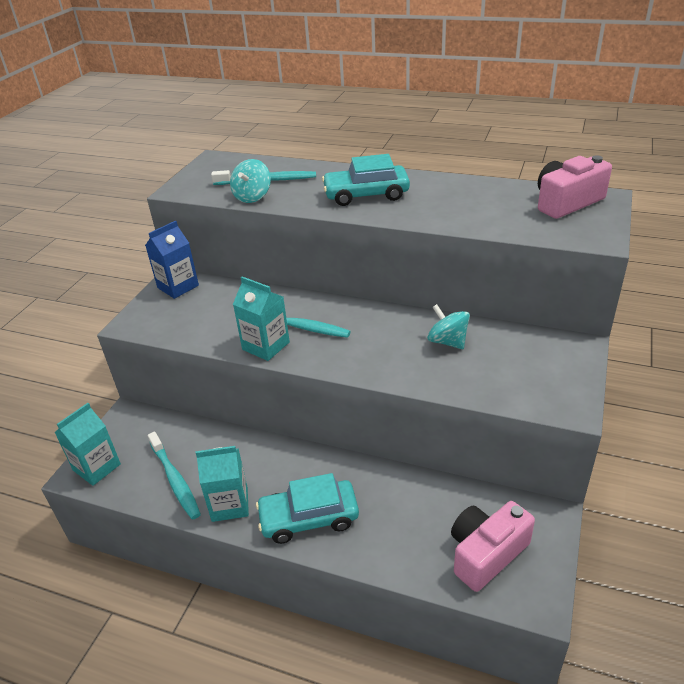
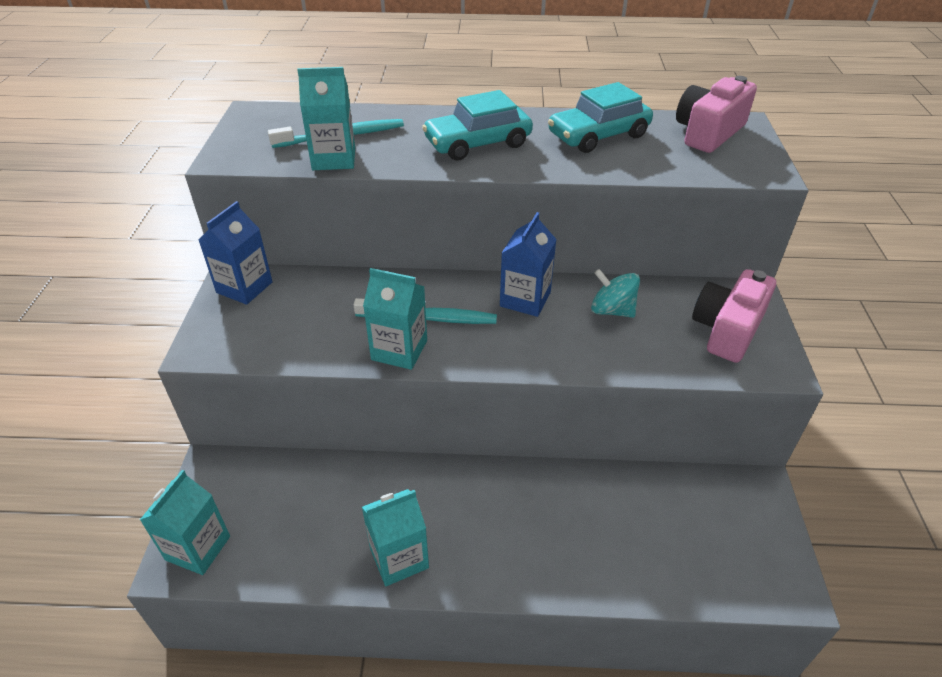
camera: 20 degrees left, 5 degrees up
turquoise toothbrush [148,432,201,520] -> none
turquoise spinning top [230,159,271,203] -> turquoise carton [297,67,355,170]
turquoise car [256,473,359,544] -> turquoise car moved to [548,82,653,153]
pink camera [451,501,535,592] -> pink camera moved to [692,269,776,363]
none -> blue carton [500,212,557,317]

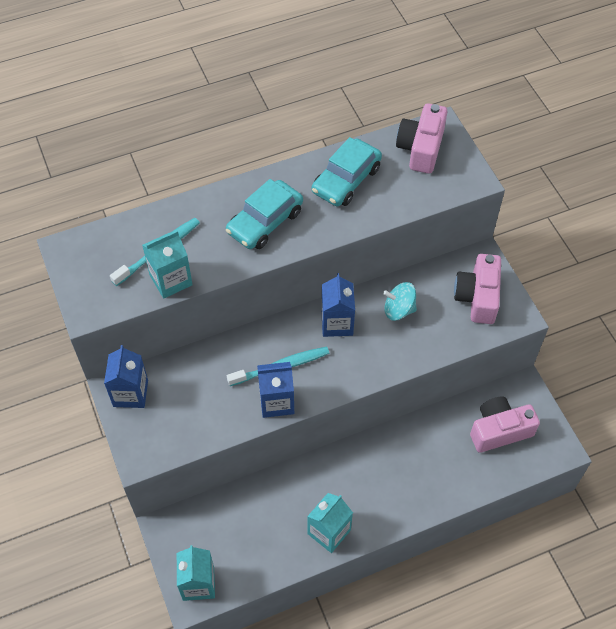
camera: 25 degrees left, 15 degrees up
turquoise carton [363,268,427,370] -> blue carton [257,362,294,418]
none -> pink camera [470,396,540,453]

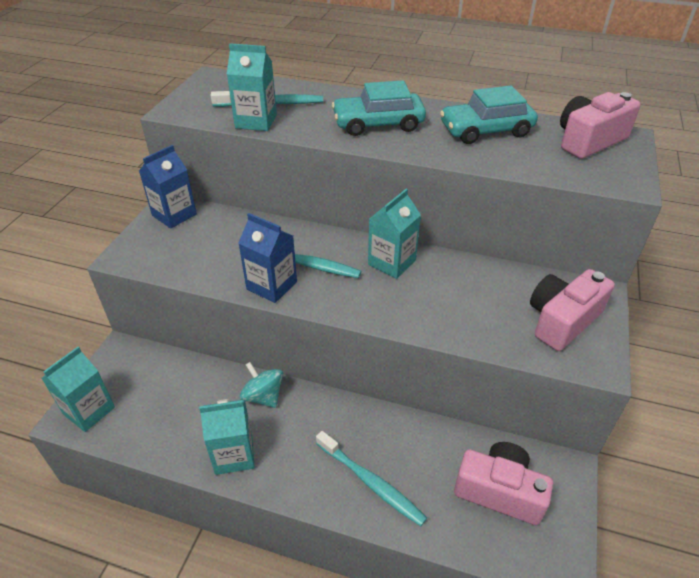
camera: 40 degrees right, 15 degrees down
blue carton [321,273,355,337] -> turquoise carton [368,189,421,279]
turquoise spinning top [383,282,417,321] -> turquoise spinning top moved to [240,362,283,408]
none -> turquoise toothbrush [316,431,427,526]

